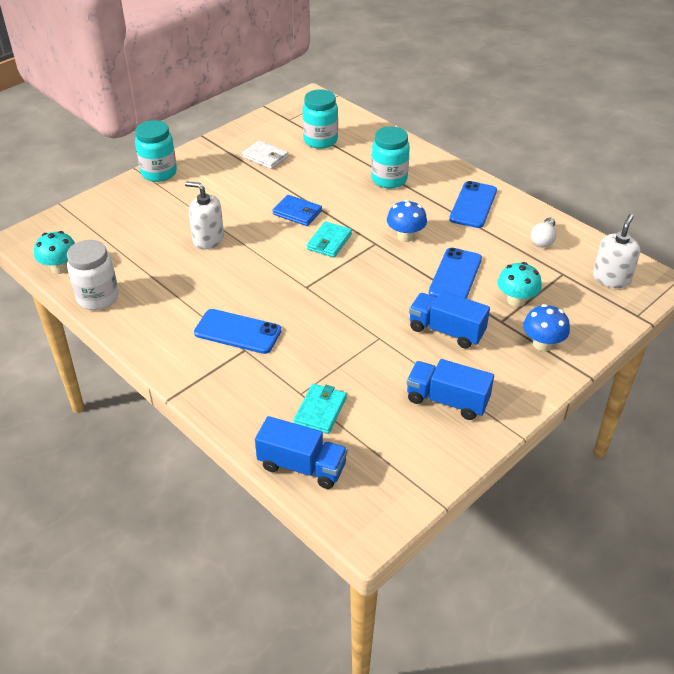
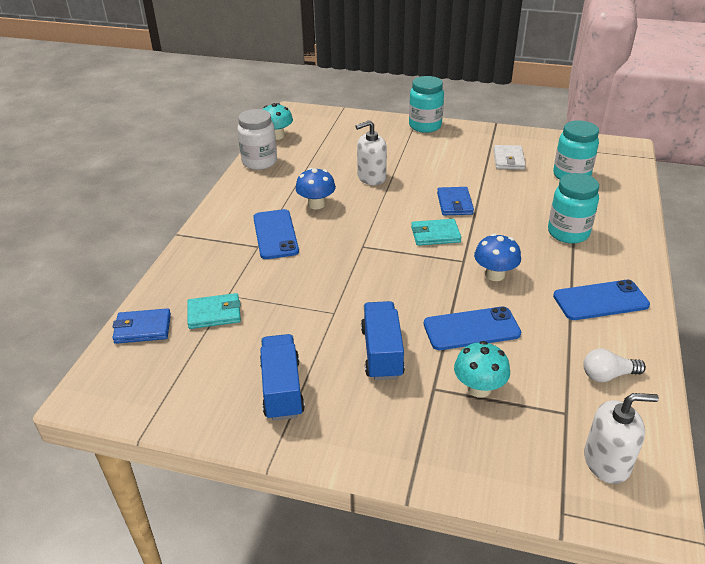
camera: 60 degrees right, 5 degrees down
white soap dispenser [185,181,224,249] -> white soap dispenser turned 105 degrees counterclockwise [356,120,387,185]
blue truck [255,416,347,489] -> blue wallet [112,308,171,344]
blue mushroom [523,304,570,351] -> blue mushroom moved to [295,168,336,210]

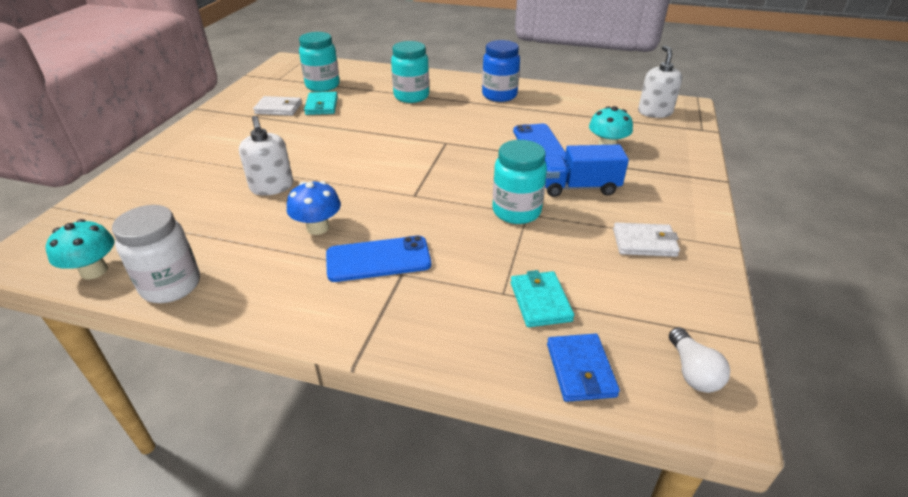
camera: 90 degrees left, 0 degrees up
blue truck [260,334,305,421] -> white wallet [613,223,680,257]
turquoise jar [409,76,444,133] -> turquoise jar moved to [493,140,547,224]
turquoise wallet [411,219,461,246] -> turquoise wallet moved to [304,92,338,115]
blue wallet [437,187,474,215] -> none
blue mushroom [474,233,521,281] -> none
blue phone [553,280,650,320] -> blue jar [482,40,520,102]
white light bulb [583,349,646,382] -> white light bulb moved to [669,327,730,393]

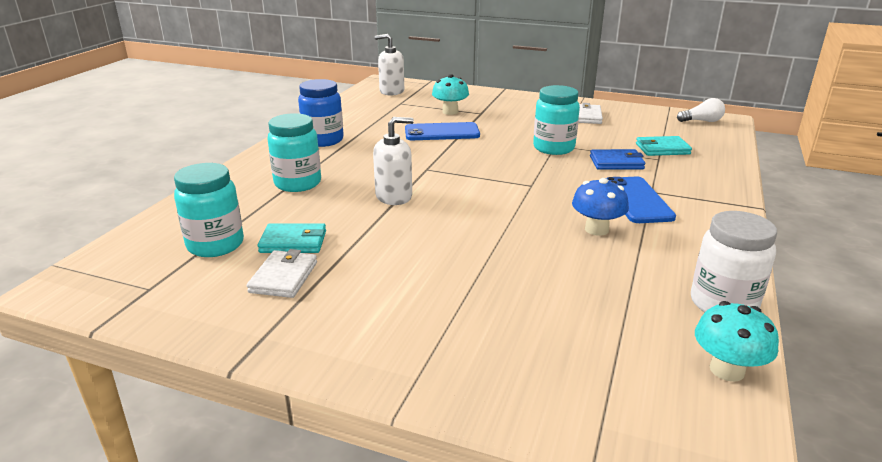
camera: 85 degrees left, 10 degrees down
white soap dispenser [239,116,293,196] -> white soap dispenser moved to [373,117,414,205]
blue truck [545,145,629,197] -> none
blue wallet [547,334,620,402] -> blue wallet moved to [590,149,645,170]

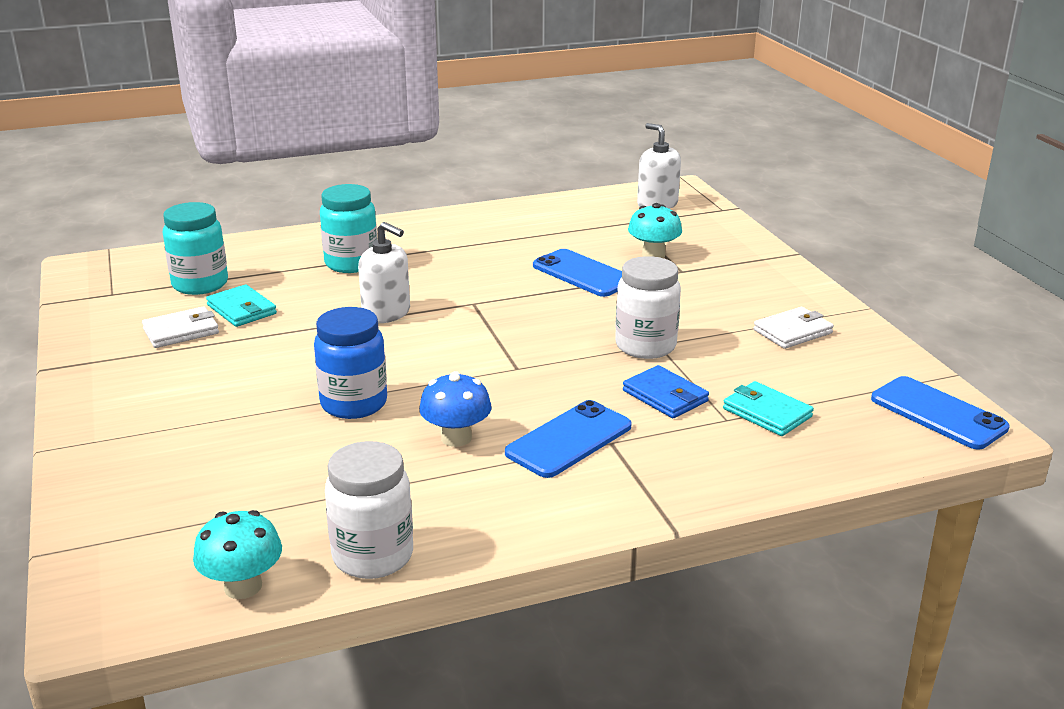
camera: 50 degrees right, 0 degrees up
blue jar [298,79,344,147] -> blue jar moved to [314,307,387,419]
turquoise jar [533,85,580,155] -> white jar [615,256,681,359]
white light bulb [677,98,725,122] -> blue phone [871,376,1010,450]

